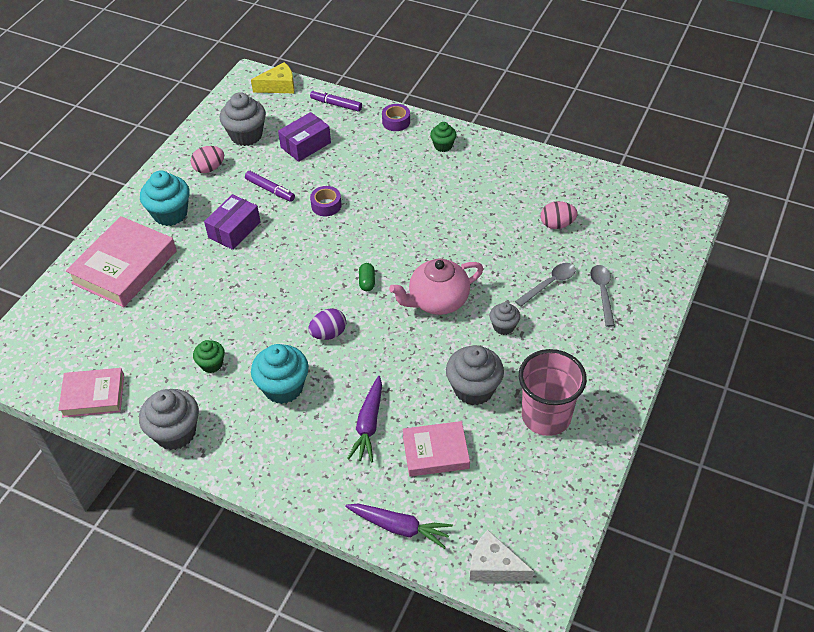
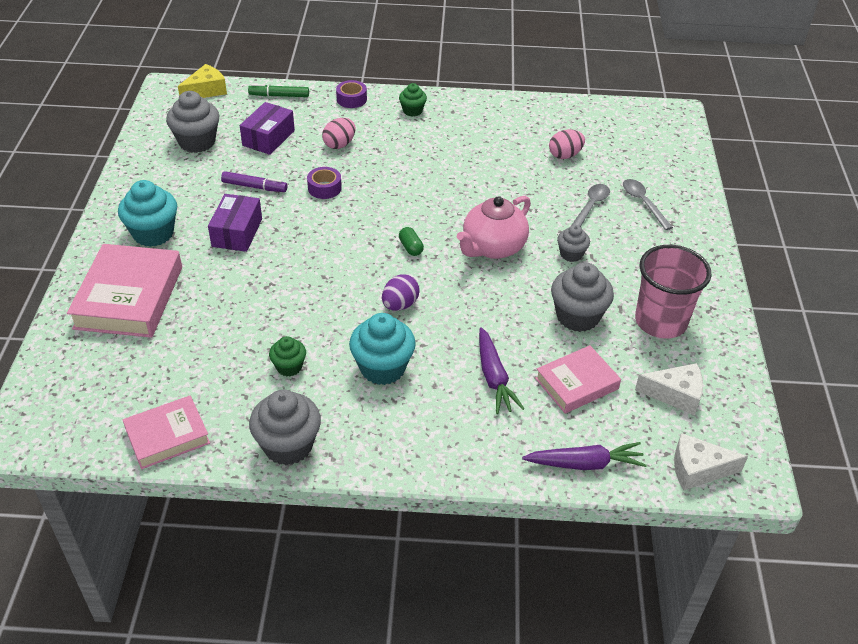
camera: 25 degrees left, 5 degrees down
pink egg [191,146,224,173] -> pink egg moved to [322,118,355,149]
purple marker [310,90,362,112] -> green marker [248,84,309,97]
none -> white cheese [635,363,703,415]

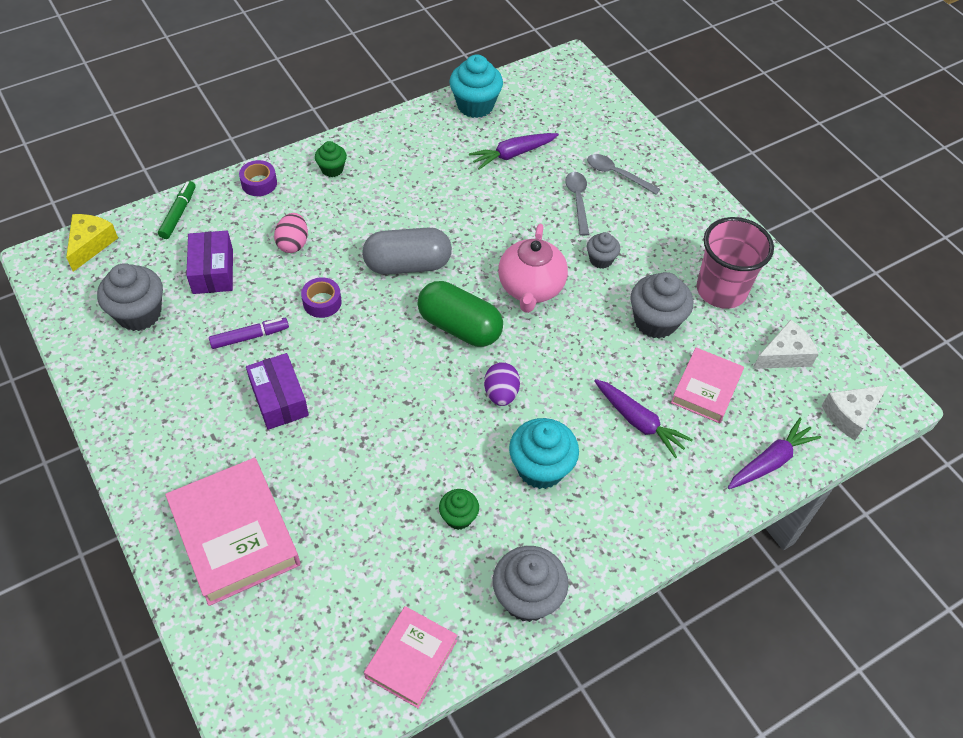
camera: 35 degrees left, 10 degrees up
turquoise cupcake [118,180,177,247] -> turquoise cupcake moved to [450,55,503,118]
green marker [248,84,309,97] -> green marker turned 135 degrees clockwise [158,181,196,239]
green capsule [399,227,424,256] -> green capsule [417,281,503,347], size x2.35
pink egg [549,129,585,159] -> purple carrot [469,133,559,170]
none -> grey capsule [362,227,452,274]

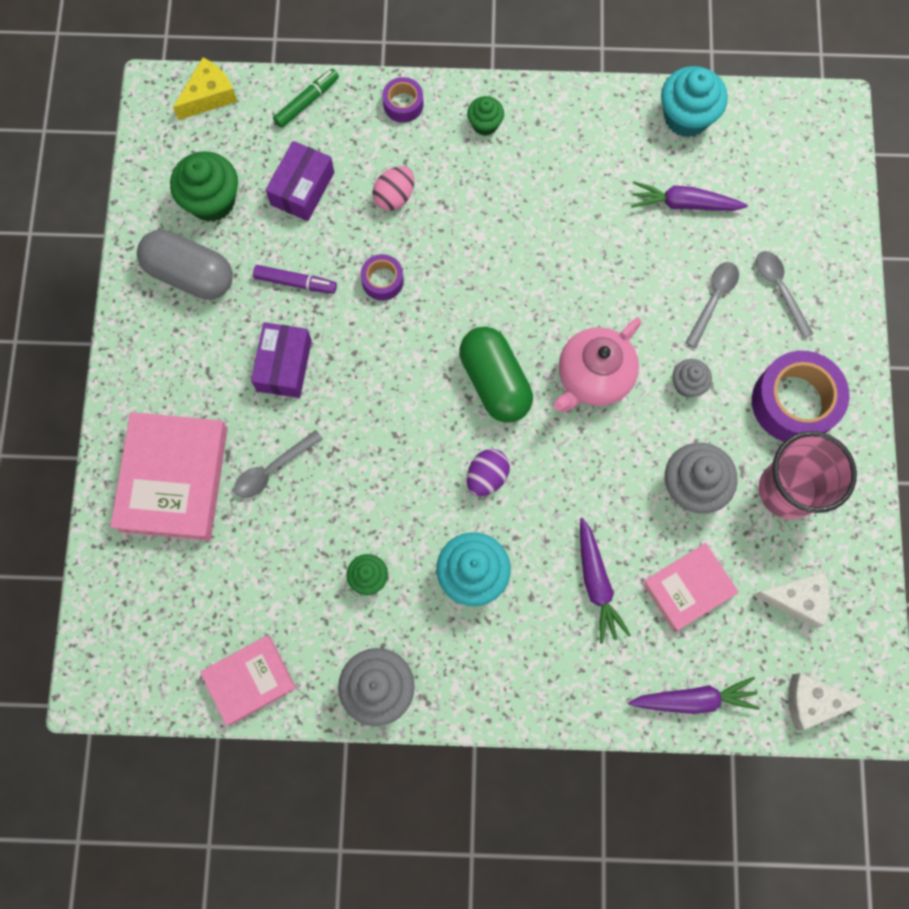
camera: 35 degrees right, 20 degrees up
grey cupcake [97,263,163,331] -> green cupcake [170,151,238,222]
grey capsule [362,227,452,274] -> grey capsule moved to [137,230,233,300]
none -> grey spoon [234,430,323,498]
none -> purple tape [752,351,850,442]

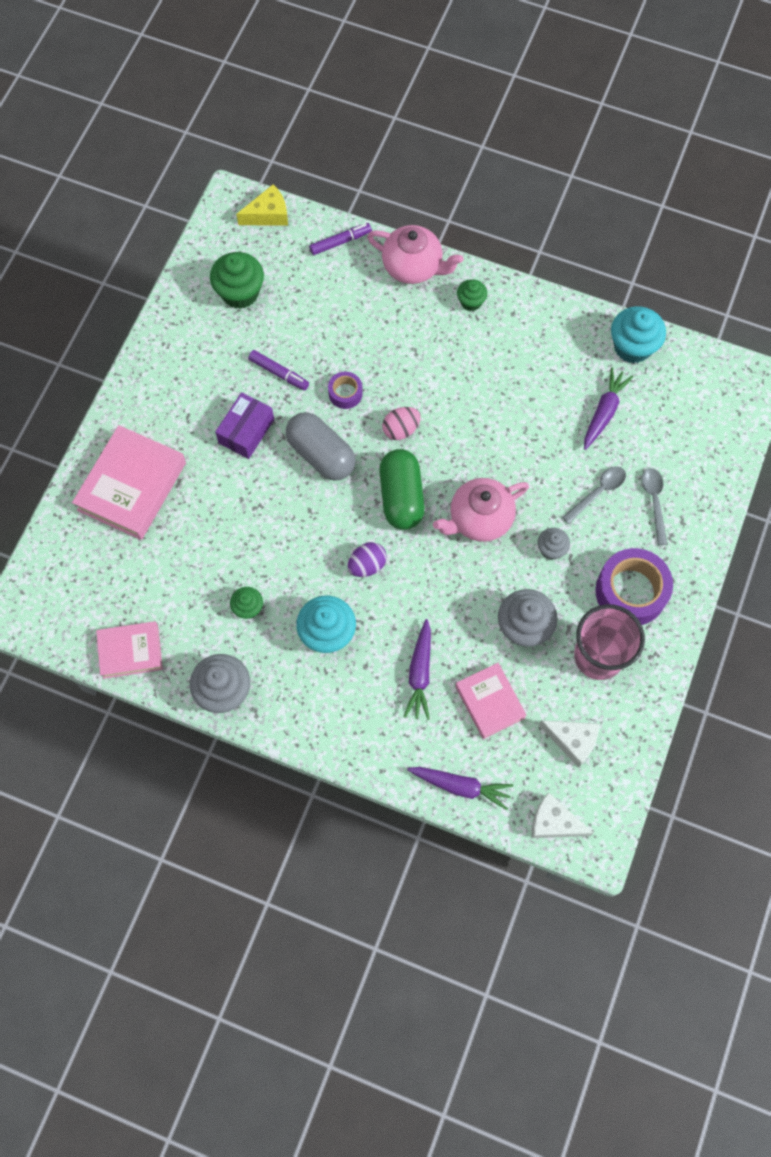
camera: 20 degrees right, 5 degrees down
grey capsule [137,230,233,300] -> grey capsule moved to [286,412,355,481]
grey spoon [234,430,323,498] -> none
purple box [265,141,334,221] -> none
green marker [273,69,339,128] -> purple marker [309,223,372,255]
pink egg [372,166,414,211] -> pink egg moved to [382,407,421,440]
purple tape [382,77,423,122] -> pink teapot [367,225,463,284]
purple carrot [631,181,748,211] -> purple carrot turned 90 degrees clockwise [584,367,633,450]
pink book [642,543,739,632] -> pink book turned 75 degrees clockwise [455,663,527,739]

